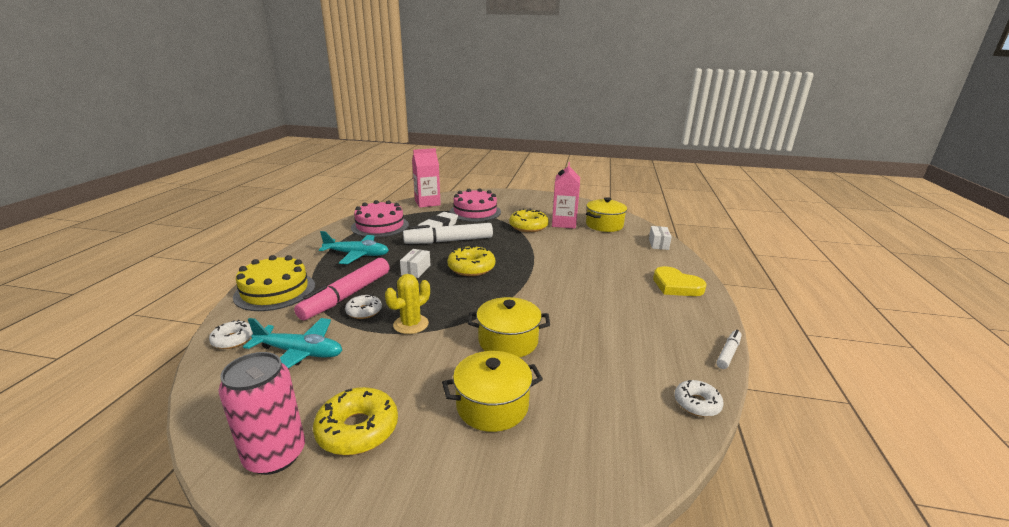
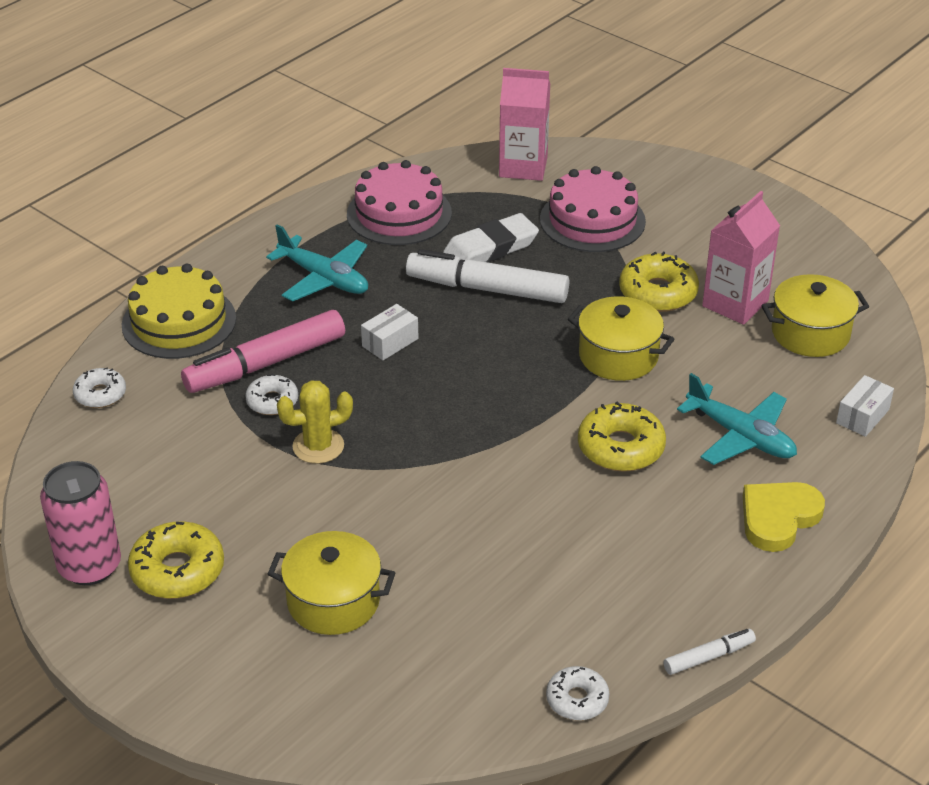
camera: 30 degrees right, 15 degrees up
turquoise plane [243,318,342,369] -> turquoise plane moved to [677,373,797,465]
yellow donut [447,245,496,276] -> yellow donut moved to [578,402,666,472]
yellow pot [468,297,550,358] -> yellow pot moved to [568,296,674,381]
yellow heart [653,266,707,296] -> yellow heart turned 60 degrees clockwise [743,482,825,552]

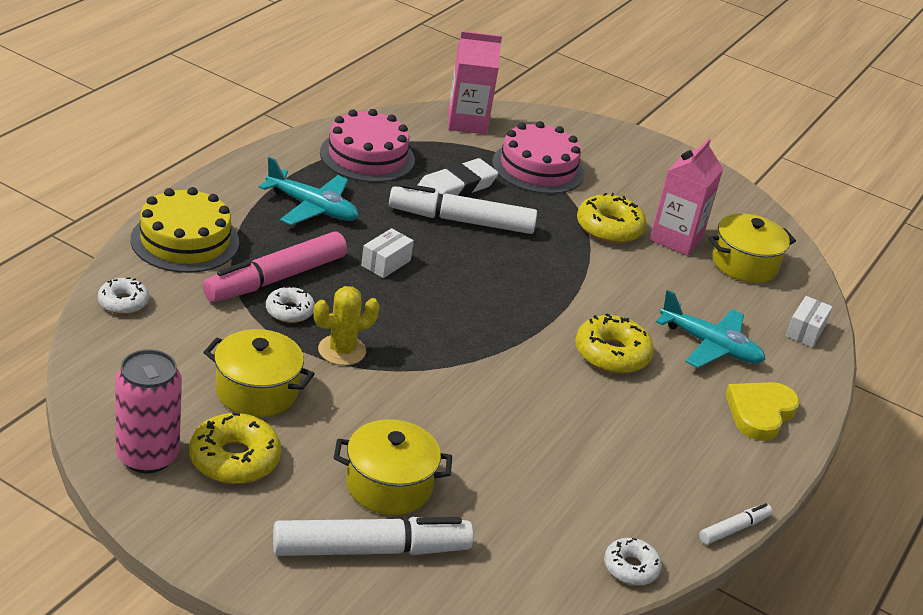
camera: 15 degrees left, 5 degrees down
yellow pot [568,296,674,381] -> yellow pot moved to [203,329,315,417]
none -> white marker [273,517,474,556]

